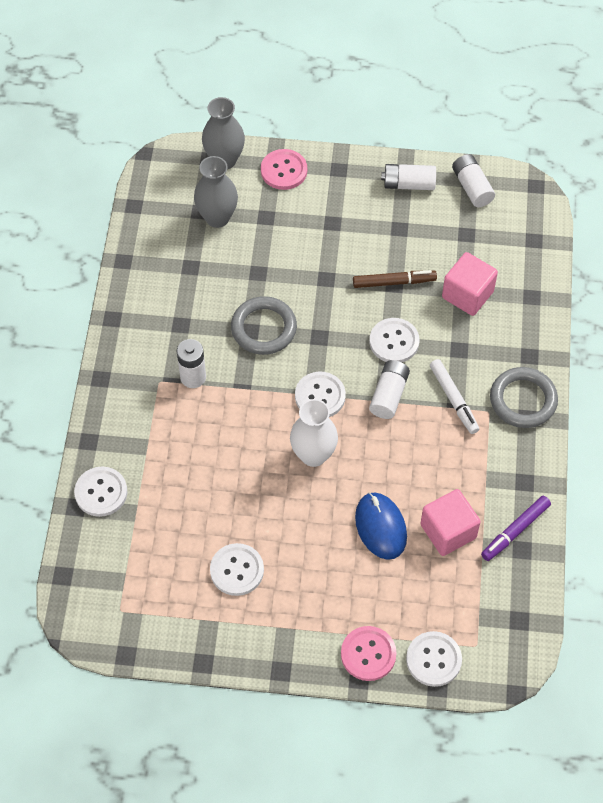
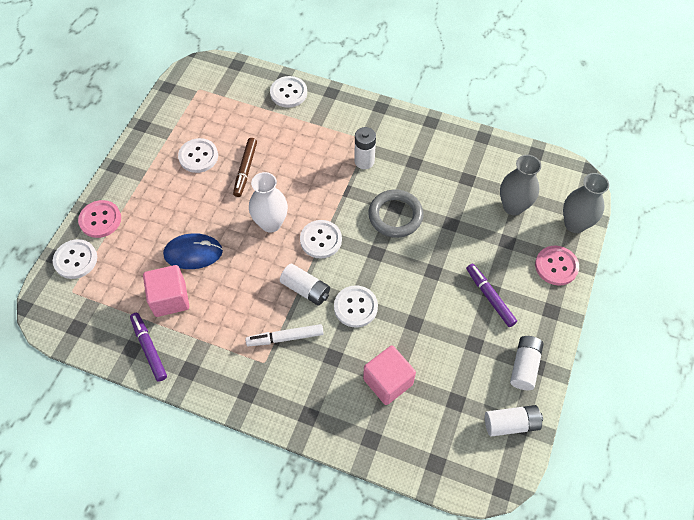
camera: 105 degrees right, 0 degrees up
brown marker [353,270,437,288] -> brown marker moved to [233,138,257,197]
grey ring [490,367,558,428] -> none
none -> purple marker [466,263,517,327]

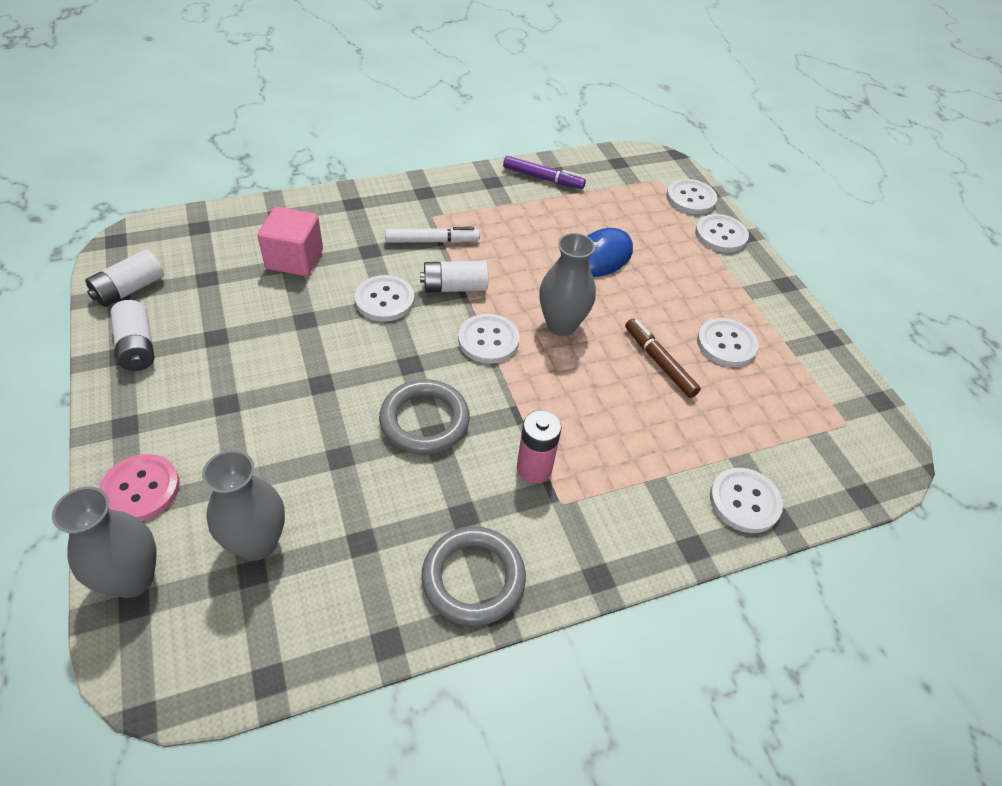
camera: 135 degrees right, 10 degrees down
pink button [78,200,121,238] -> white button [695,214,749,253]
pink cube [143,265,189,317] -> none
white marker [245,324,324,346] -> white marker turned 45 degrees clockwise [385,227,480,243]
white vase [249,172,288,233] -> grey vase [539,233,596,336]
white battery [354,127,376,169] -> pink battery [517,410,562,483]
purple marker [466,263,517,327] -> none
none -> grey ring [421,526,526,626]

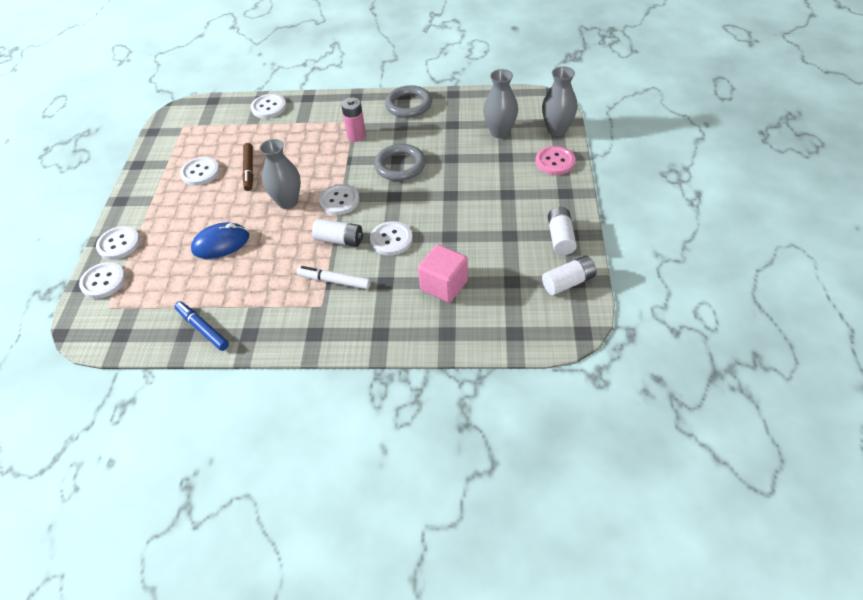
camera: 150 degrees left, 0 degrees up
purple marker [503,156,586,189] -> blue marker [174,301,229,351]

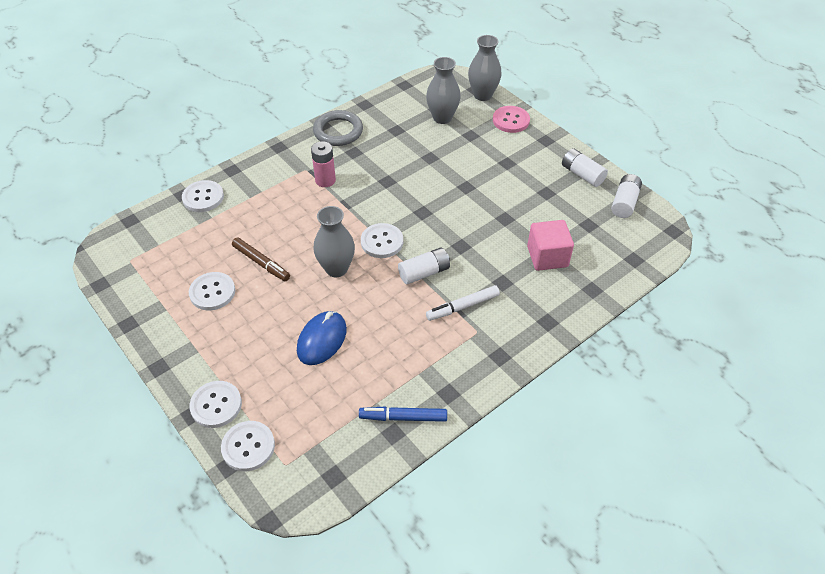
camera: 45 degrees left, 0 degrees up
white button [370,221,413,256] -> none
grey ring [374,144,426,181] -> none

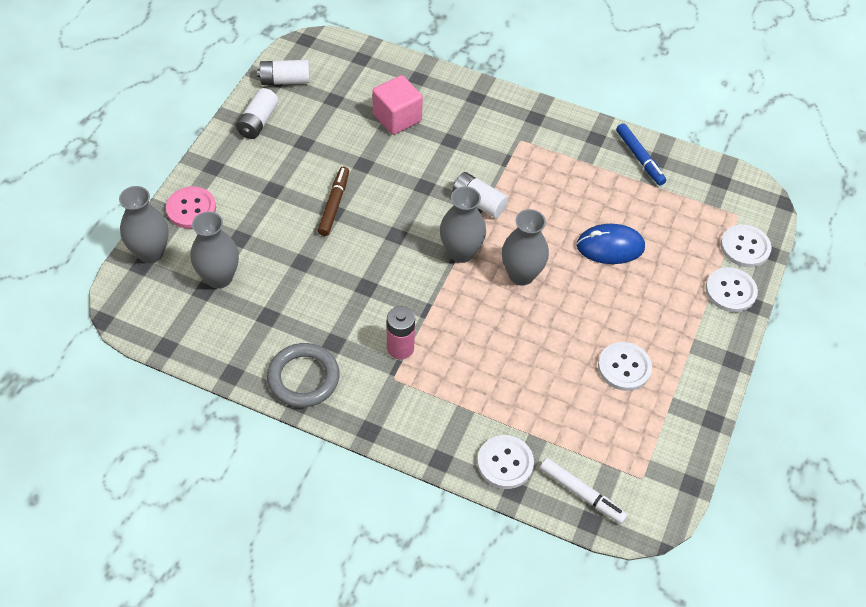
camera: 120 degrees left, 5 degrees up
brown marker [232,237,290,281] -> brown marker moved to [318,167,349,236]
white button [361,223,403,258] -> grey vase [440,186,486,263]
white marker [426,285,500,321] -> white marker moved to [540,458,628,524]

